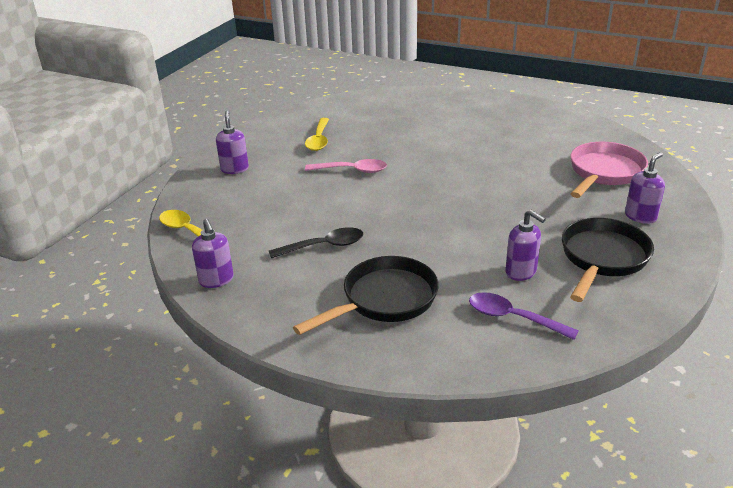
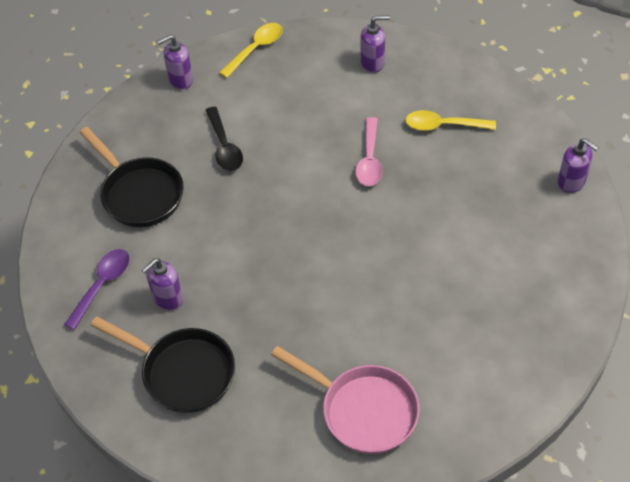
camera: 90 degrees right, 20 degrees up
purple soap dispenser [625,152,665,224] -> purple soap dispenser moved to [558,138,599,193]

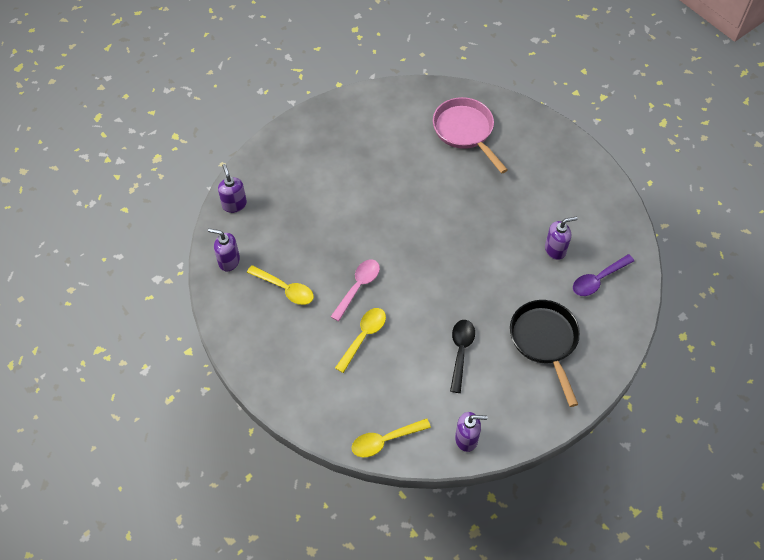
camera: 155 degrees left, 5 degrees up
black pan [91,316,235,413] -> none
purple soap dispenser [360,15,390,73] -> purple soap dispenser moved to [208,228,240,271]
none -> yellow spoon [335,308,386,373]

